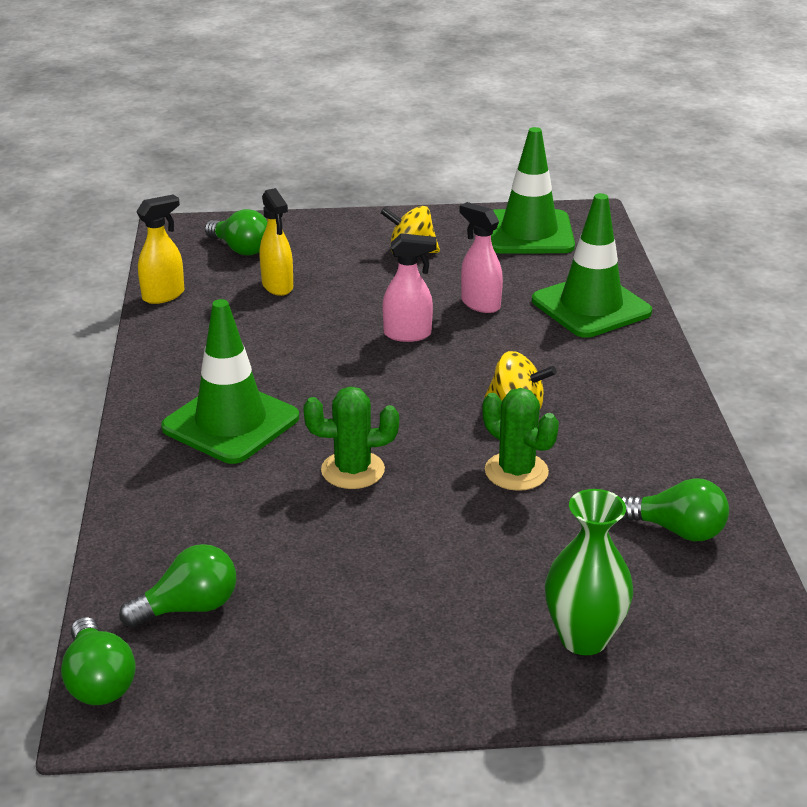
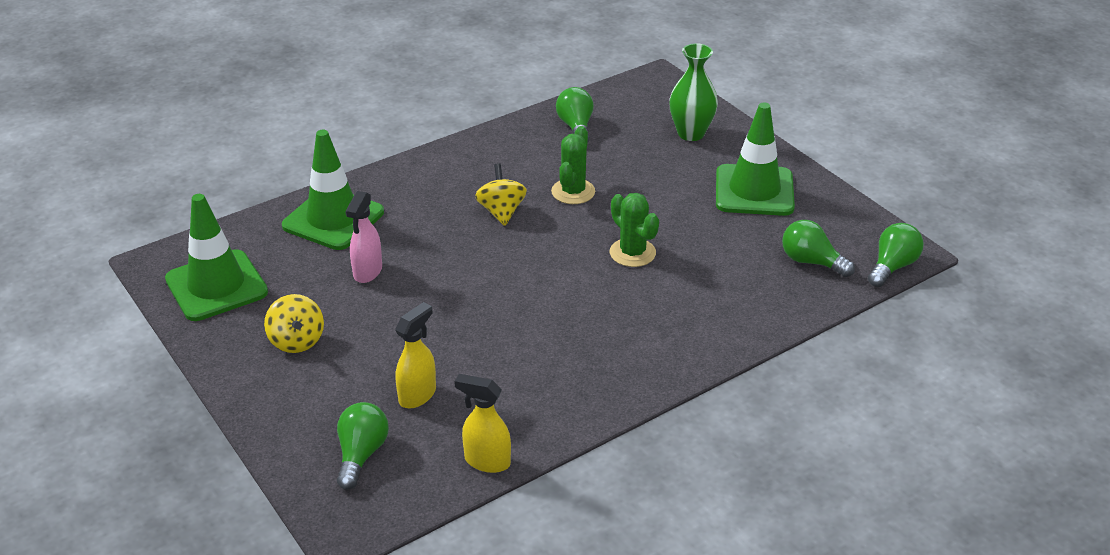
camera: 120 degrees left, 5 degrees up
green traffic cone [161,299,299,464] -> green traffic cone moved to [716,102,795,216]
pink spray bottle [383,233,436,342] -> none

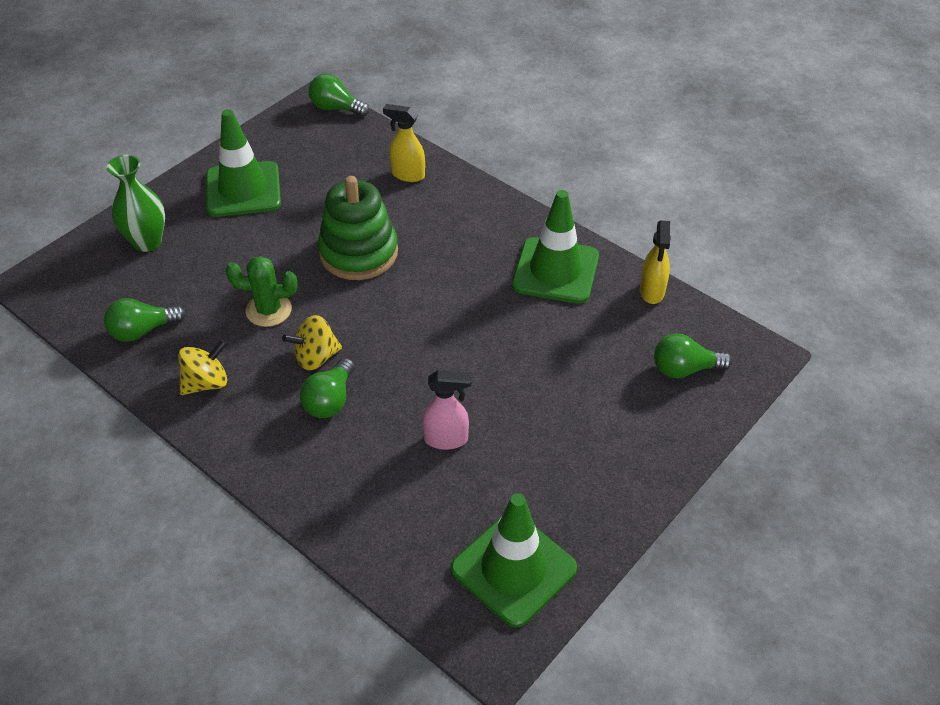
camera: 105 degrees left, 10 degrees up
yellow spinning top [264,294,324,353] -> yellow spinning top moved to [178,340,227,395]
green traffic cone [282,130,384,250] -> green traffic cone moved to [512,190,599,304]
yellow spray bottle [395,302,436,408] -> yellow spray bottle moved to [383,104,425,182]
green cactus [610,193,659,267] -> green stacking toy [318,176,398,280]
green light bulb [782,220,855,277] -> green light bulb moved to [300,358,355,418]

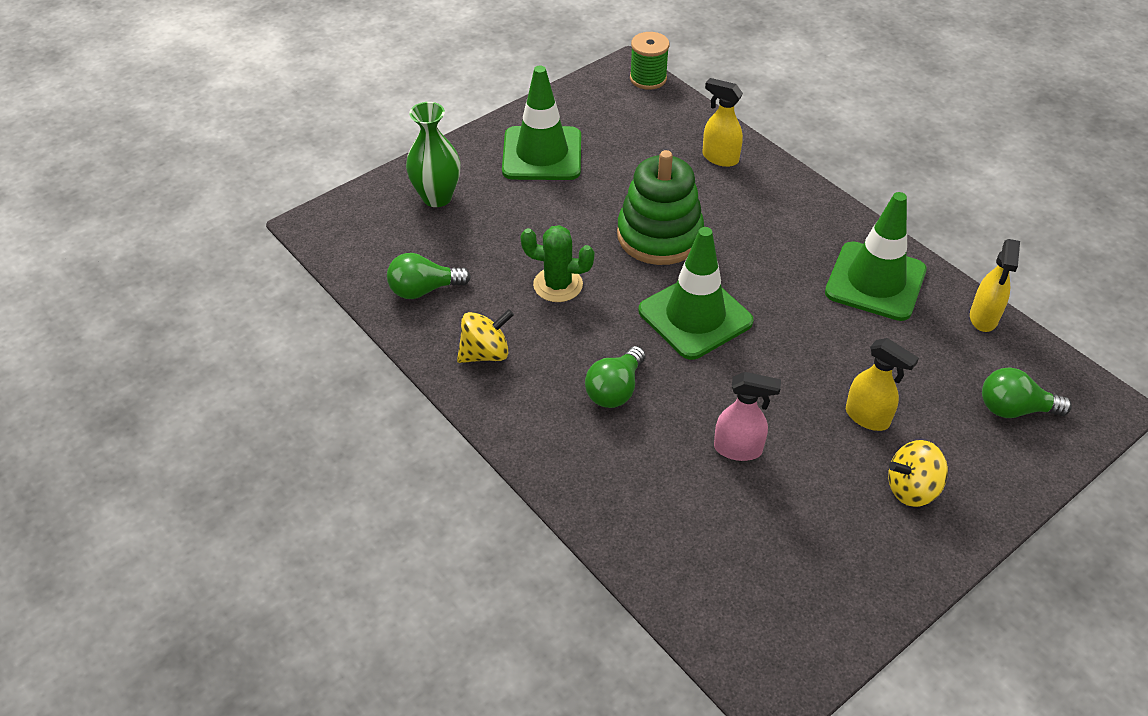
camera: 10 degrees right, 0 degrees up
yellow spinning top [282,315,342,370] -> yellow spinning top moved to [888,440,948,507]
green light bulb [309,74,369,117] -> green spool [630,32,669,90]
green traffic cone [451,493,577,627] -> green traffic cone moved to [638,227,754,360]
none -> yellow spray bottle [846,338,919,431]

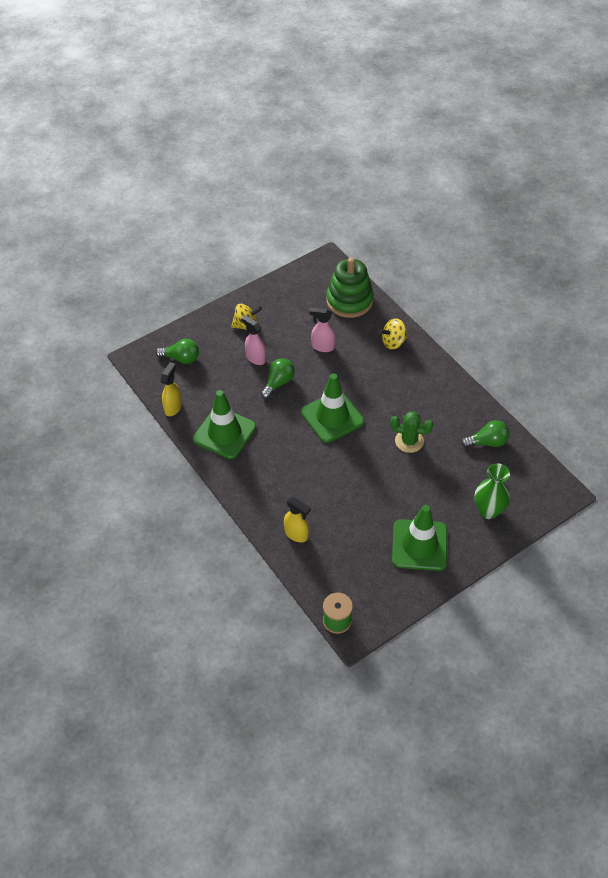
camera: 175 degrees left, 5 degrees up
yellow spinning top [457,309,514,363] -> yellow spinning top moved to [379,318,408,349]
green light bulb [585,346,646,408] -> green light bulb moved to [261,358,295,399]
green stacking toy [617,150,704,265] -> green stacking toy moved to [326,258,374,318]
yellow spray bottle [846,338,919,431] -> pink spray bottle [241,315,266,365]

